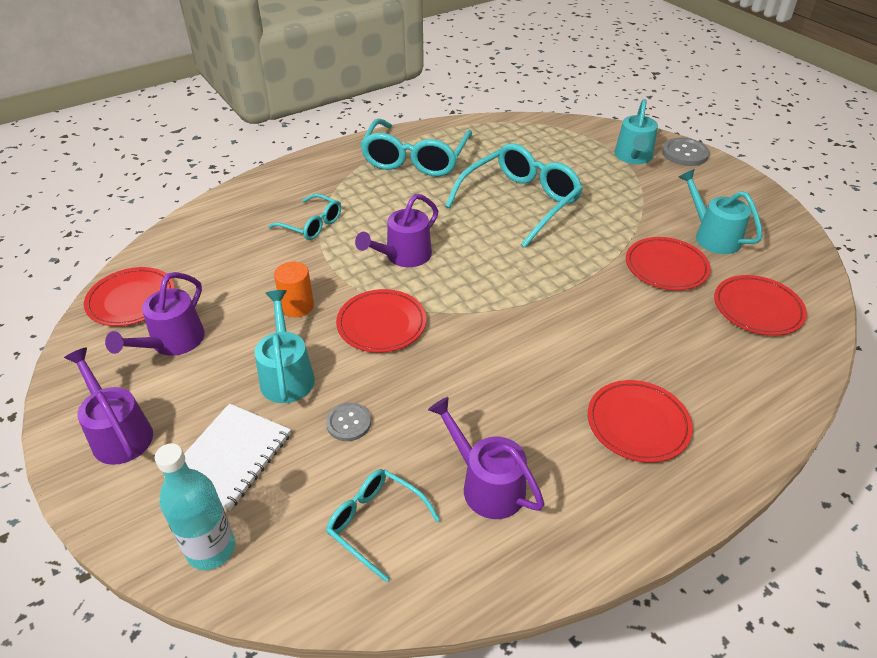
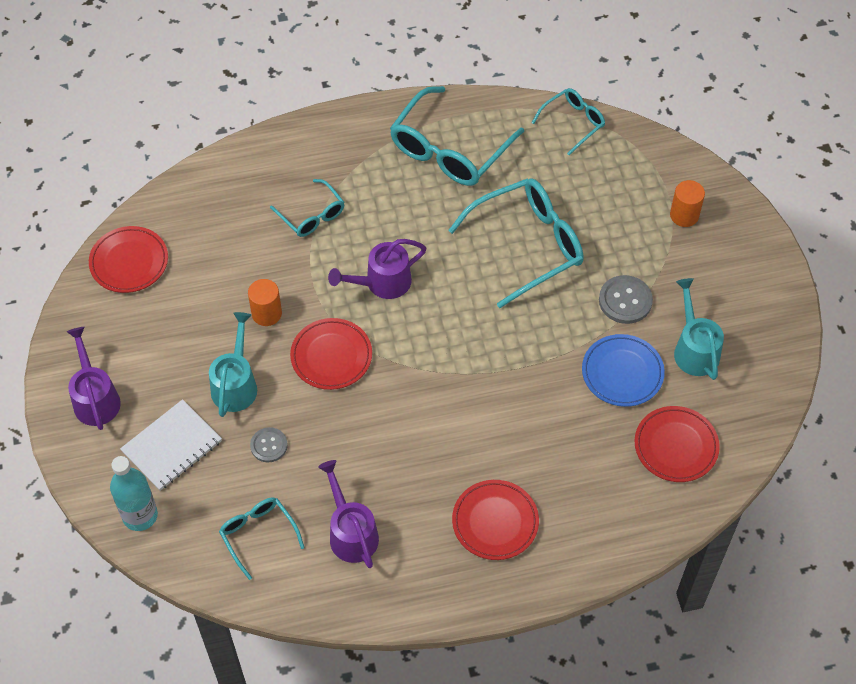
camera: 20 degrees right, 15 degrees up
purple watering can [105,272,205,356] -> none
turquoise watering can [615,99,658,164] -> orange cylinder [670,180,705,227]
red plate [626,237,711,290] -> blue plate [582,334,665,407]
grey button [662,138,710,166] -> grey button moved to [599,275,653,324]
none -> turquoise glasses [532,88,605,155]

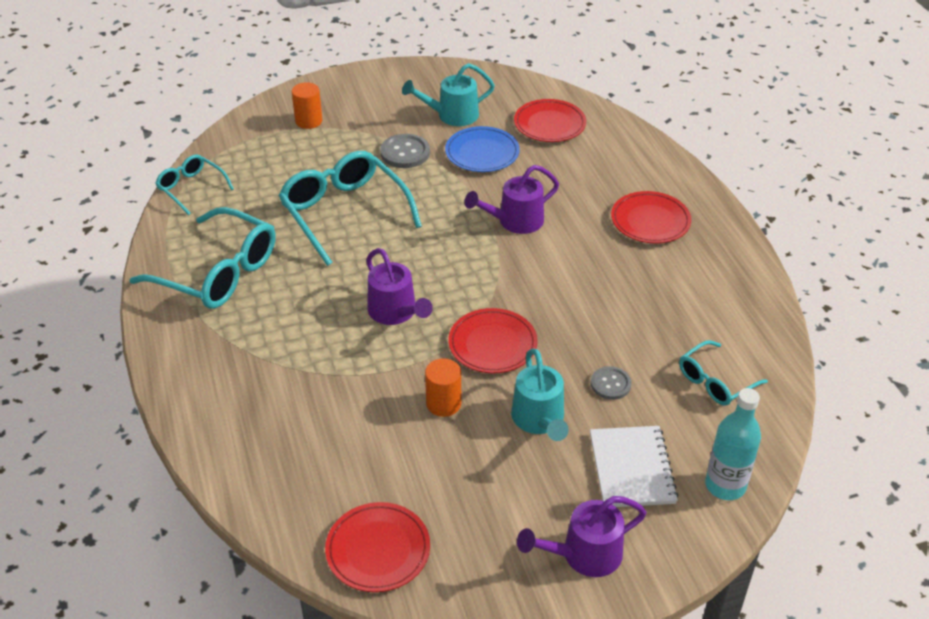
camera: 95 degrees left, 15 degrees down
white notebook [120,399,222,491] -> white notebook turned 45 degrees clockwise [590,426,679,507]
turquoise watering can [209,312,257,417] -> turquoise watering can turned 105 degrees counterclockwise [511,349,569,441]
turquoise glasses [270,179,344,237] -> none
purple watering can [318,460,379,568] -> purple watering can moved to [464,165,559,234]

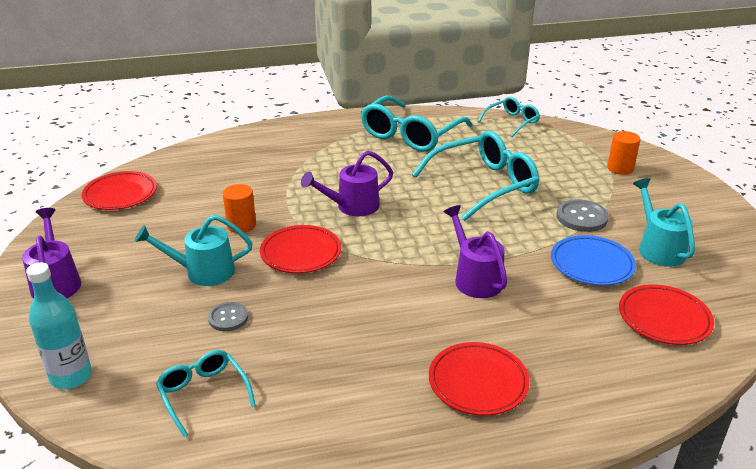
camera: 95 degrees right, 10 degrees down
white notebook [590,426,679,507] -> none

